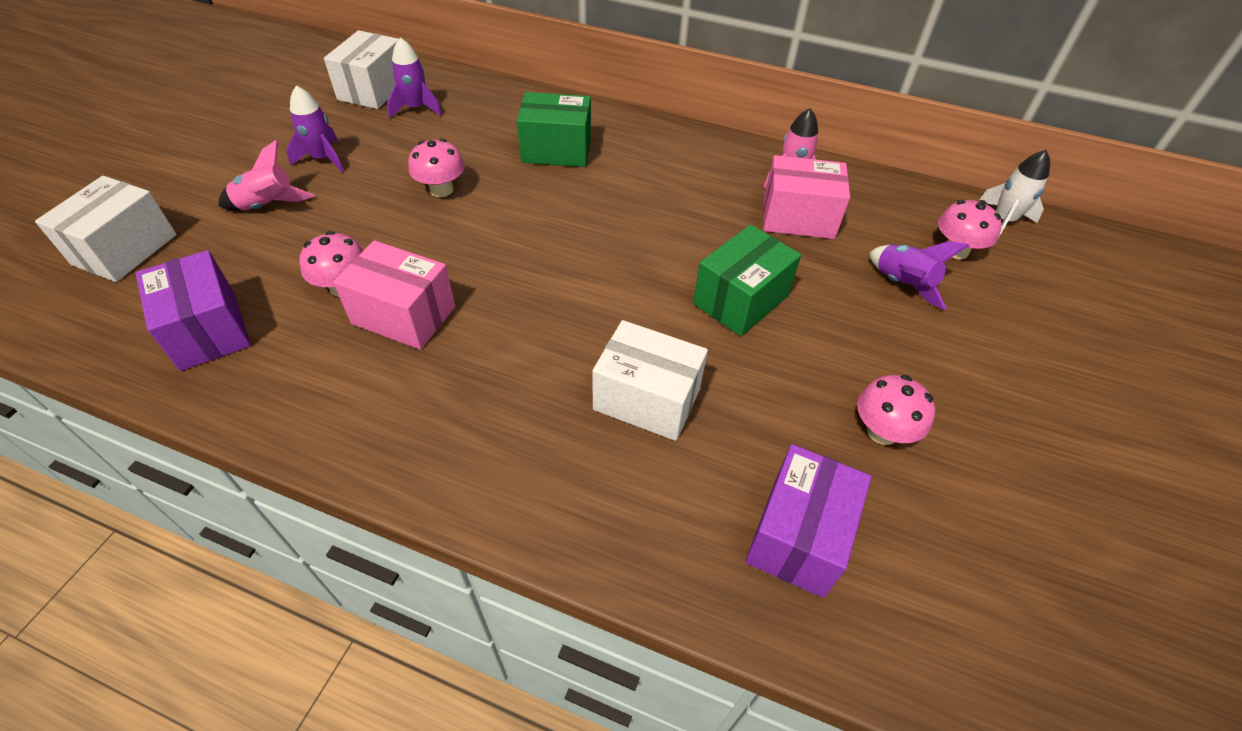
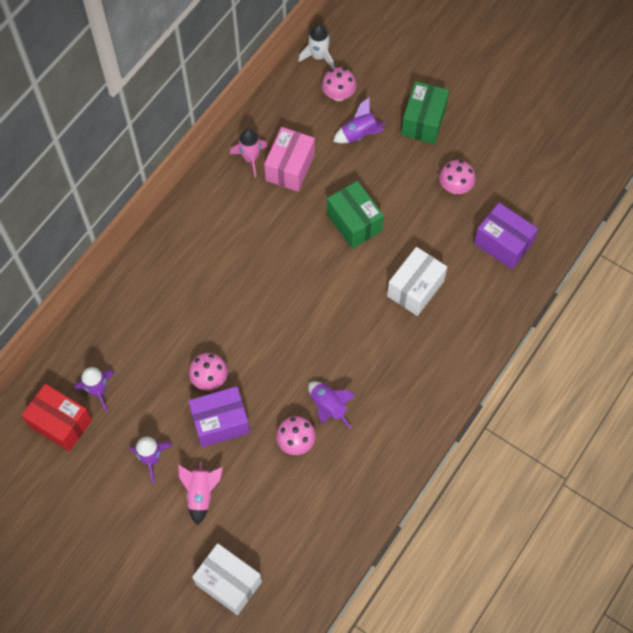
camera: 75 degrees left, 15 degrees up
purple box [136,250,251,371] -> purple box moved to [188,386,250,447]
white box [324,30,399,109] -> red box [21,384,92,452]
pink box [333,240,455,350] -> purple rocket [308,381,356,428]
green box [517,92,591,167] -> green box moved to [401,81,449,144]

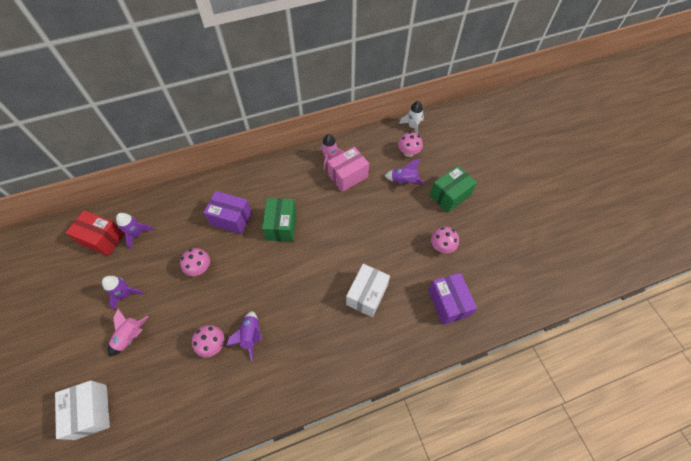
camera: 35 degrees right, 5 degrees down
red box [21,384,92,452] -> red box turned 45 degrees counterclockwise [65,210,125,256]
purple box [188,386,250,447] -> purple box moved to [203,191,252,234]
green box [327,181,384,248] -> green box moved to [262,198,296,241]
white box [387,247,447,316] -> white box turned 45 degrees counterclockwise [346,264,390,317]

